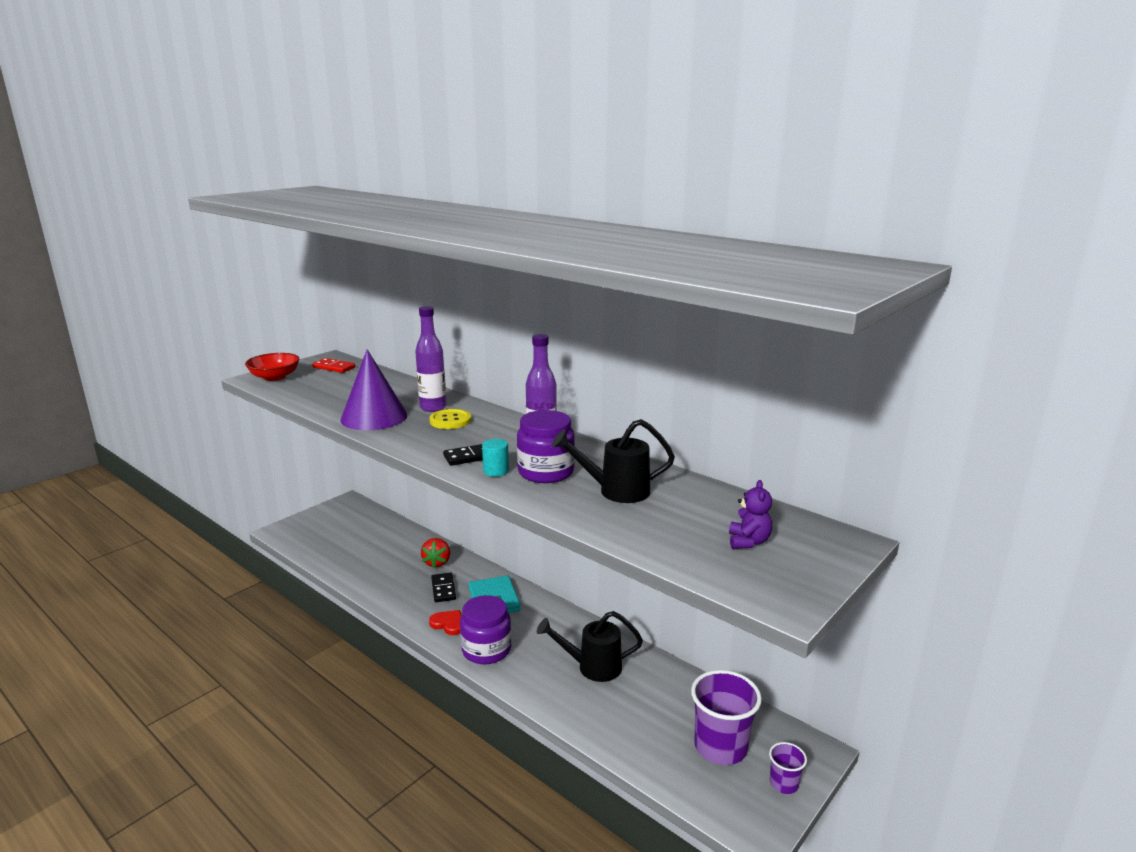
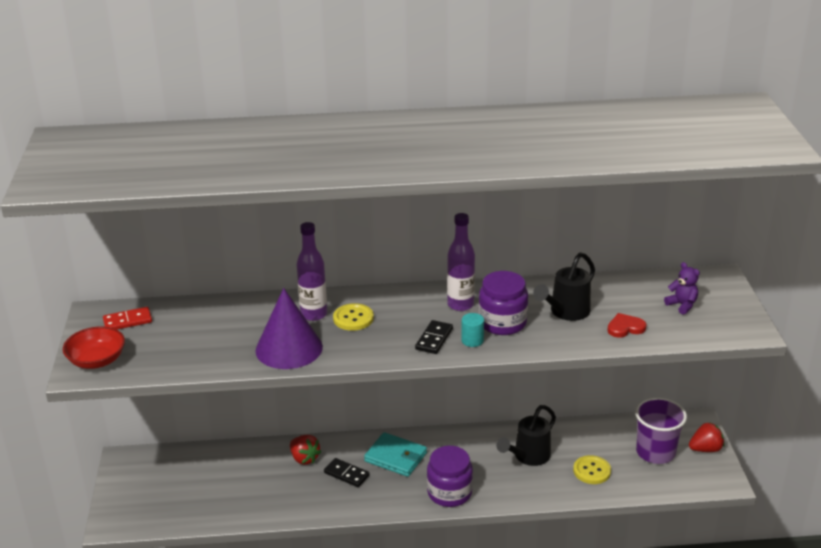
camera: 45 degrees left, 10 degrees up
red heart [429,610,462,635] -> red heart moved to [607,313,647,338]
purple cup [769,742,807,794] -> red strawberry [689,422,725,452]
none -> yellow button [573,455,611,484]

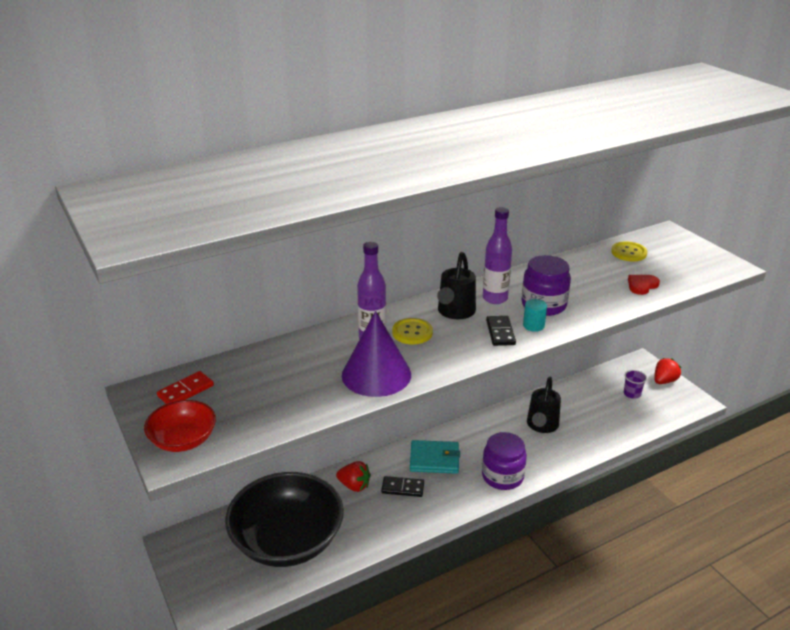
camera: 25 degrees left, 0 degrees up
black watering can [533,252,595,321] -> black watering can moved to [437,252,476,319]
yellow button [573,455,611,484] -> yellow button moved to [611,241,647,262]
purple cup [635,397,687,464] -> purple cup [624,370,647,399], size x0.51
purple teddy bear [664,262,700,315] -> none
none -> black bowl [225,472,344,567]

